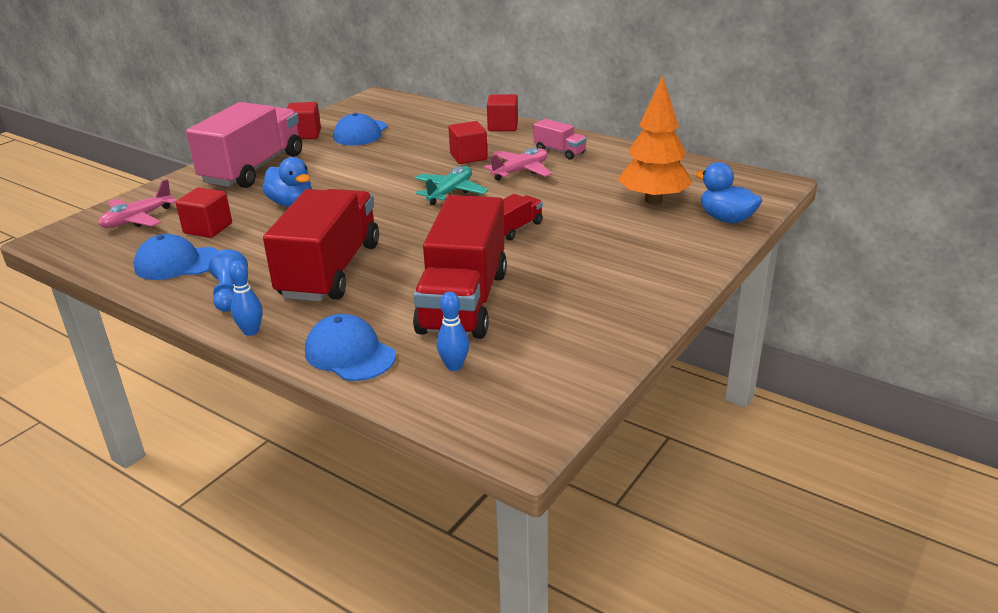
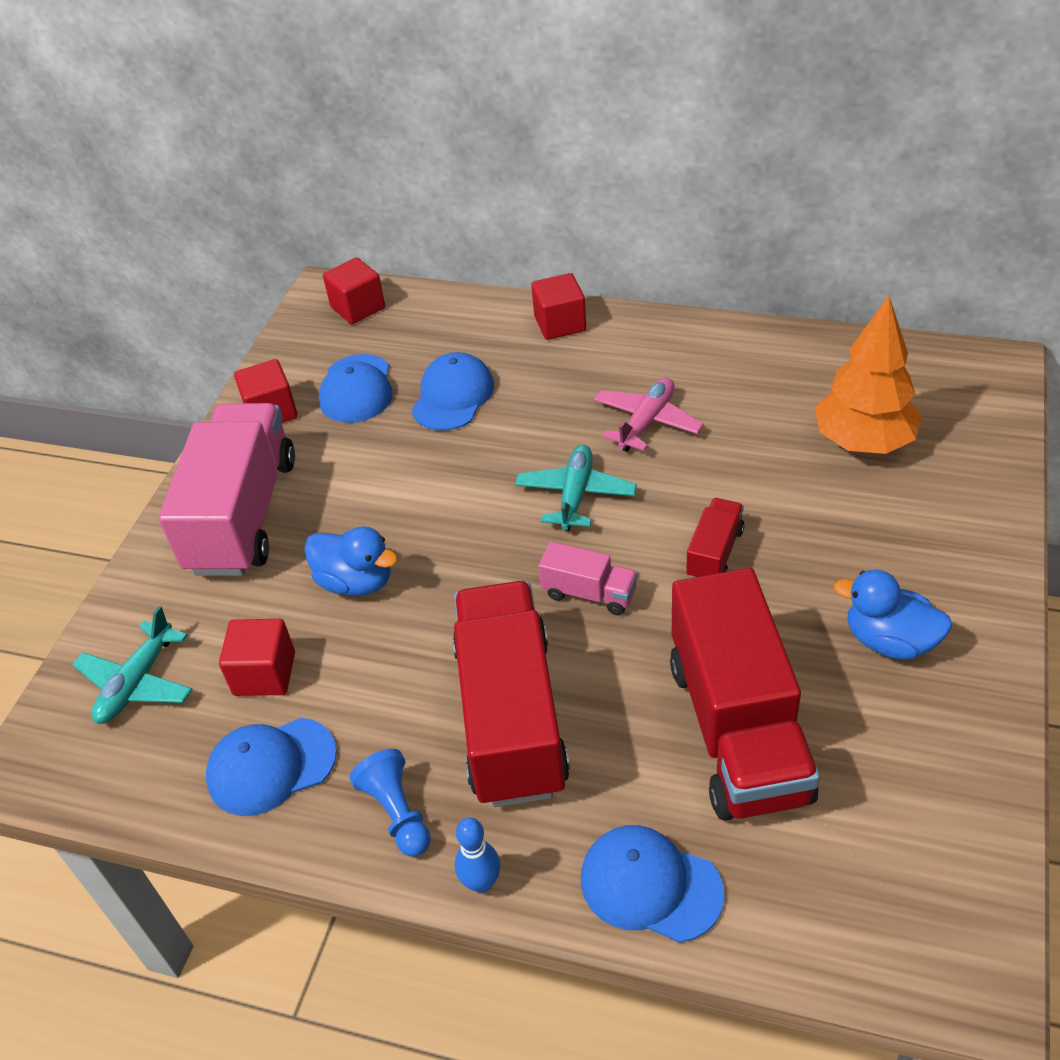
camera: 15 degrees left, 15 degrees up
pink plane [98,179,177,228] -> turquoise plane [72,606,193,724]
blue bowling pin [437,292,469,371] -> none
red cube [448,121,488,164] -> red cube moved to [323,257,385,324]
pink truck [534,119,587,160] -> pink truck moved to [539,542,638,616]
blue duck [695,162,762,223] -> blue duck moved to [834,569,952,660]
none -> blue cap [411,352,494,431]

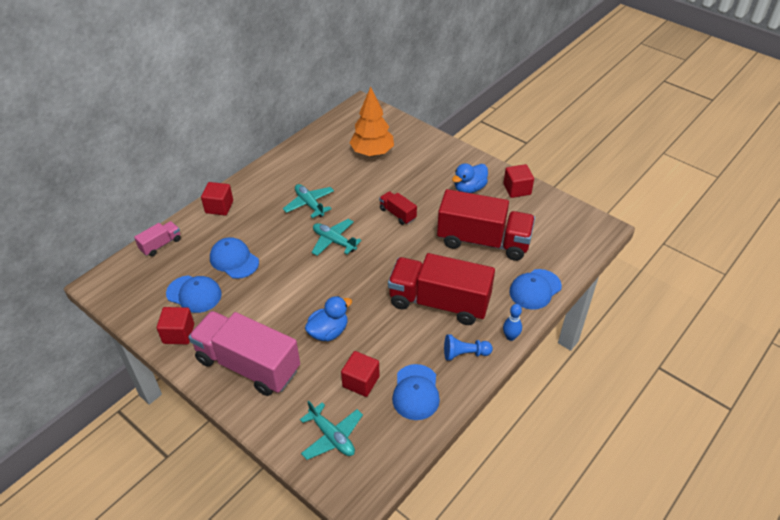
camera: 70 degrees left, 0 degrees up
red cube [323,257,385,324] -> red cube moved to [503,164,534,198]
pink truck [539,542,638,616] -> pink truck moved to [134,221,181,256]
pink plane [594,378,704,452] -> turquoise plane [283,184,334,218]

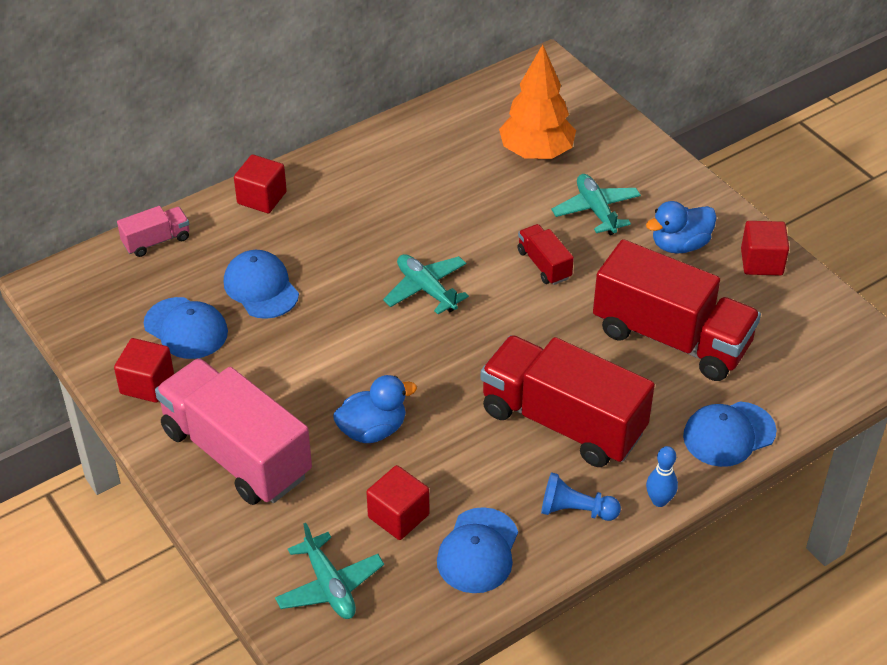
camera: 15 degrees right, 0 degrees up
turquoise plane [283,184,334,218] -> turquoise plane moved to [551,174,641,235]

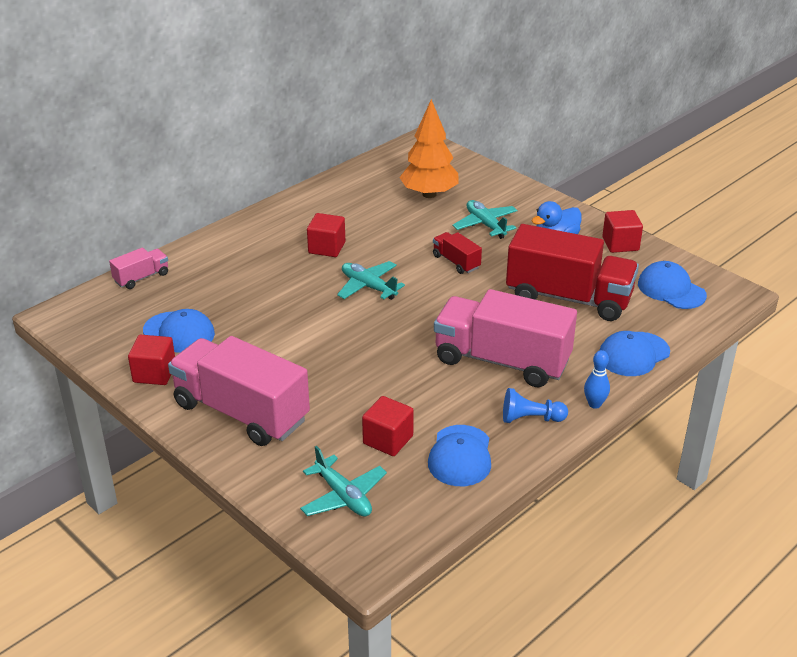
camera: 10 degrees left, 10 degrees down
blue cap [224,250,299,319] -> blue cap moved to [638,261,707,309]
red cube [234,155,287,213] -> red cube moved to [307,213,345,257]
blue duck [333,375,417,443] -> none
red truck [481,335,655,467] -> pink truck [434,289,577,387]

